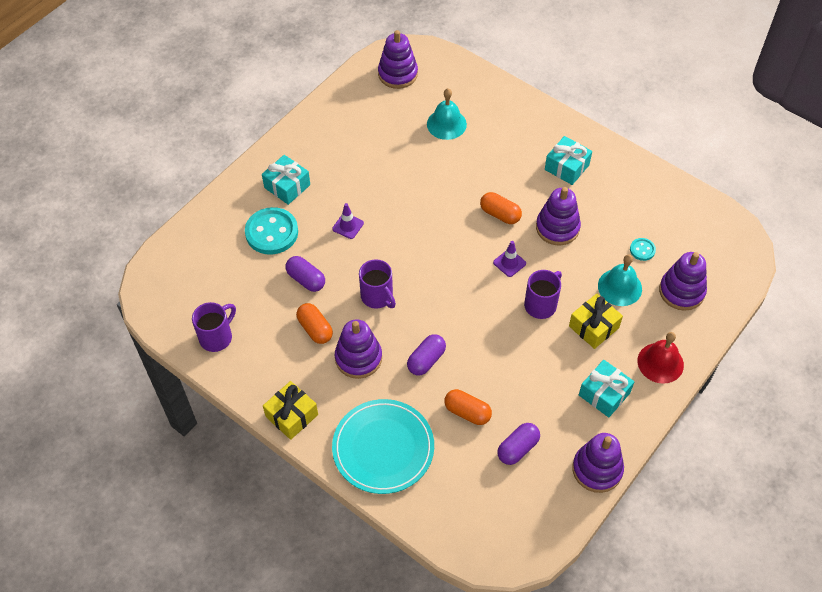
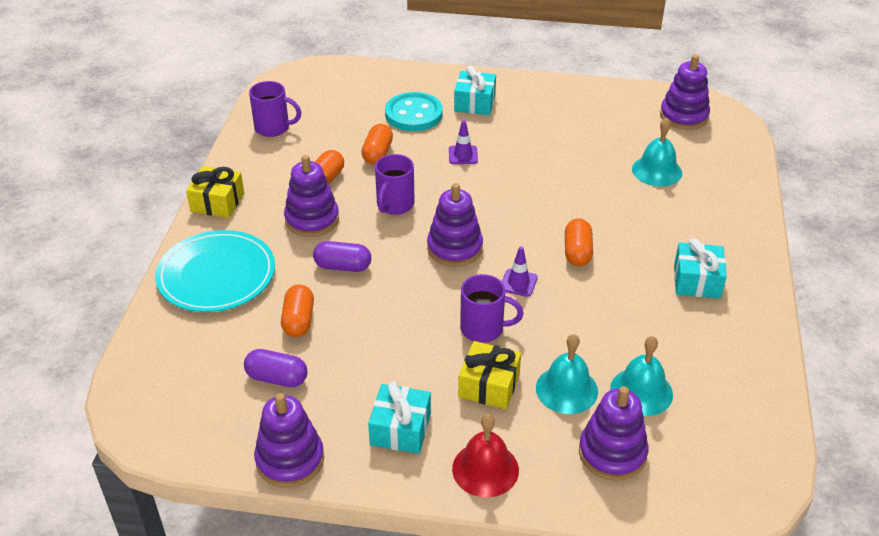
camera: 60 degrees right, 15 degrees down
purple capsule [286,256,325,292] -> orange capsule [361,124,393,164]
purple stacking toy [536,187,581,245] -> purple stacking toy moved to [427,183,483,267]
turquoise button [630,238,656,261] -> turquoise bell [610,336,673,416]

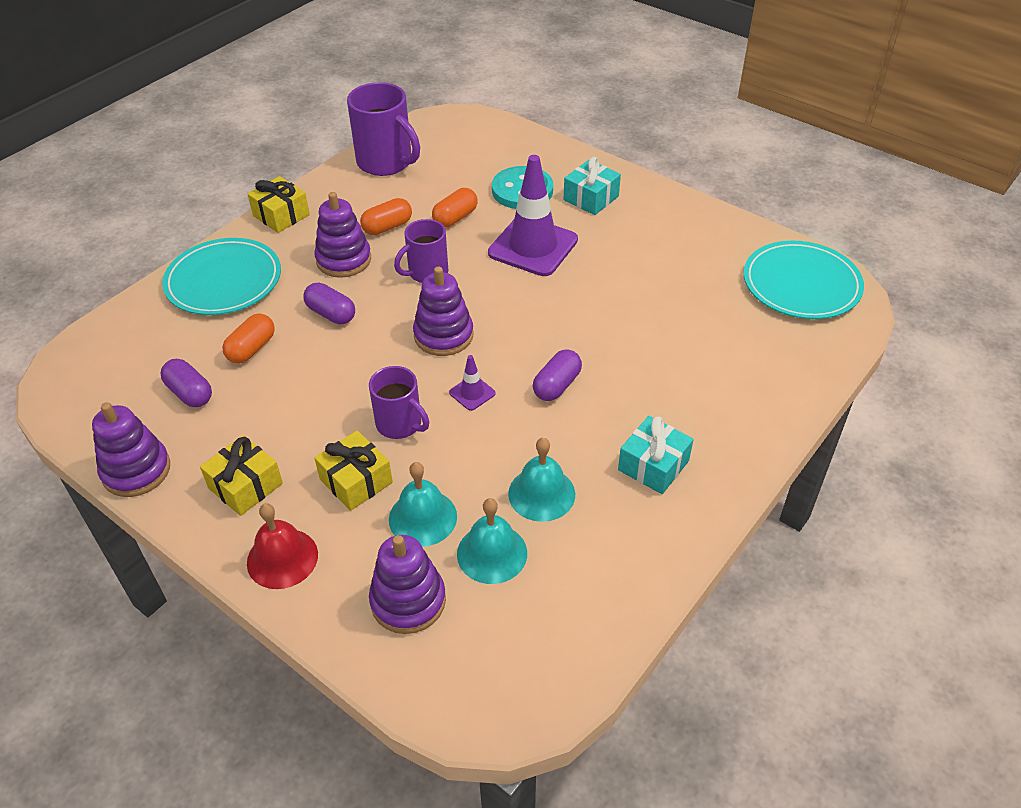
camera: 30 degrees right, 5 degrees up
purple mug [249,81,301,137] -> purple mug [347,82,420,176], size x1.59
turquoise gift [368,381,431,454] -> yellow gift [200,435,283,516]
purple traffic cone [449,120,478,164] -> purple traffic cone [488,155,578,276], size x2.32
orange capsule [565,218,593,266] -> purple capsule [533,349,582,401]
turquoise bell [632,117,682,187] -> turquoise bell moved to [508,438,575,522]
purple stacking toy [660,55,710,130] -> turquoise plate [743,241,864,319]

